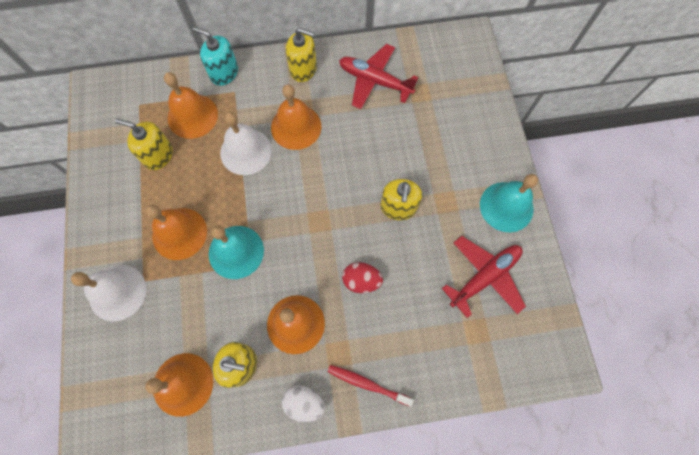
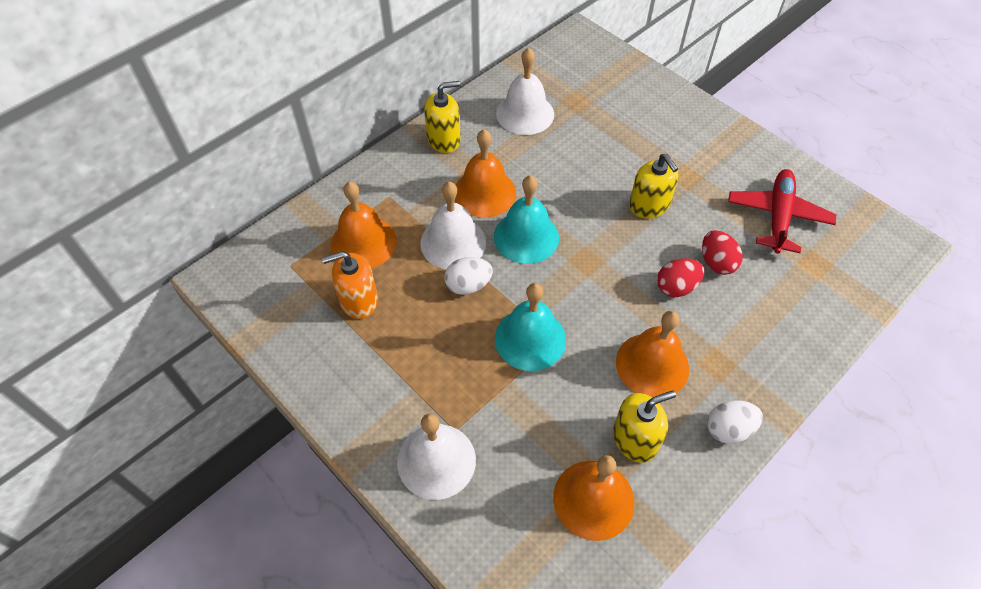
camera: 35 degrees left, 15 degrees down
yellow soap dispenser [115,118,173,170] -> orange soap dispenser [322,251,378,319]
orange bell [145,204,207,260] -> none
turquoise soap dispenser [193,27,238,86] -> none
red toothbrush [328,365,414,406] -> none
red plane [339,44,418,109] -> white bell [496,48,554,135]
turquoise bell [480,174,538,232] -> turquoise bell moved to [494,175,559,264]
none -> white egg [444,257,493,295]
none -> red egg [702,230,743,275]

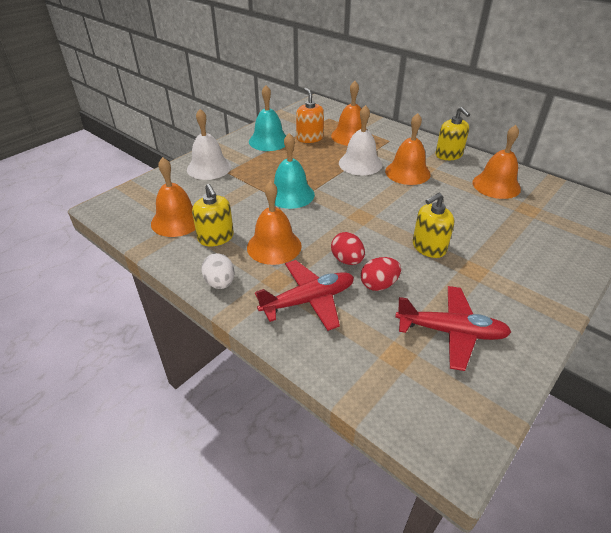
camera: 85 degrees right, 15 degrees down
white egg [444,257,493,295] -> none
turquoise bell [494,175,559,264] -> turquoise bell moved to [249,85,286,151]
white bell [496,48,554,135] -> orange bell [472,125,521,199]
none -> red plane [255,260,354,331]

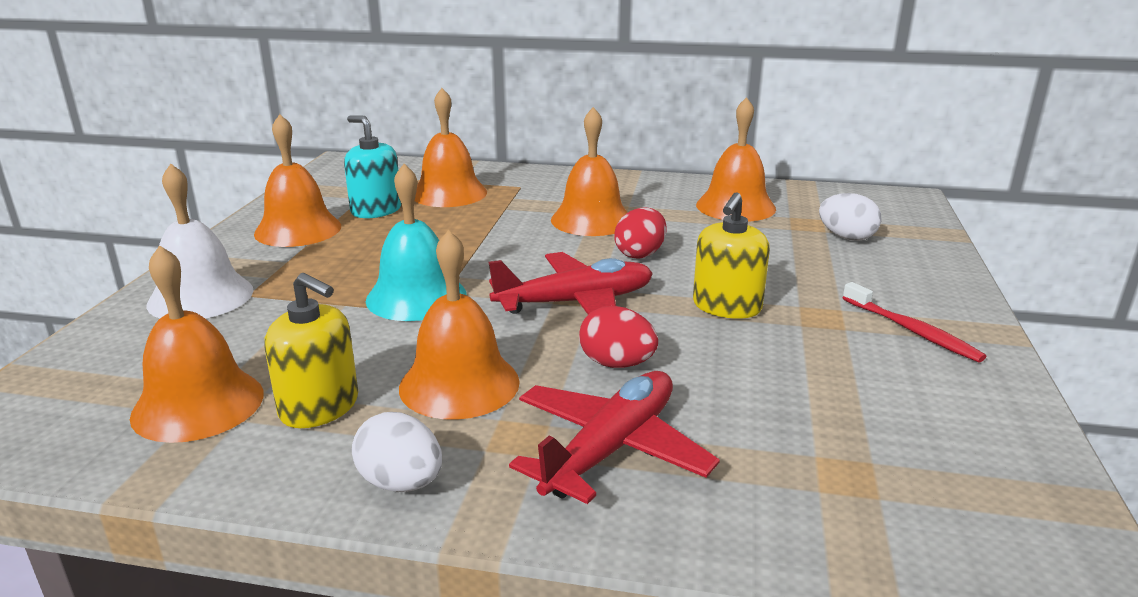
camera: 30 degrees left, 15 degrees down
turquoise bell [249,85,286,151] -> orange bell [254,114,341,247]
orange soap dispenser [296,88,324,143] -> turquoise soap dispenser [344,115,401,218]
white bell [339,105,382,175] -> none
red egg [361,257,401,291] -> red egg moved to [614,207,666,259]
red plane [395,286,511,371] -> red plane moved to [489,252,653,315]
yellow soap dispenser [436,107,470,160] -> none
none -> white egg [819,193,882,241]
none -> red toothbrush [843,282,986,363]

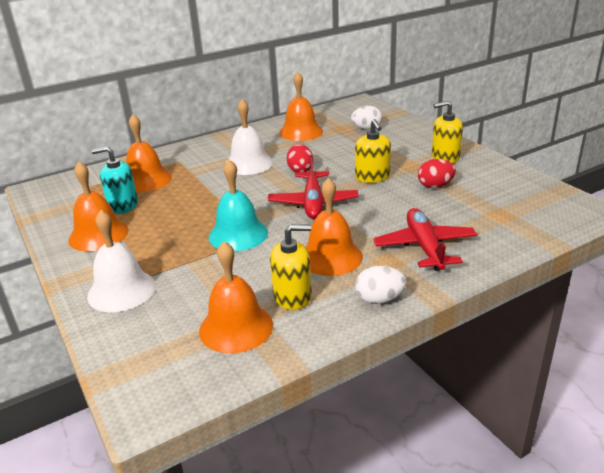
camera: 40 degrees left, 5 degrees up
red plane [489,252,653,315] -> red plane turned 150 degrees clockwise [268,155,359,219]
orange bell [551,107,628,236] -> white bell [227,99,273,175]
red egg [579,306,658,368] -> red egg moved to [418,159,456,188]
red toothbrush [843,282,986,363] -> yellow soap dispenser [432,101,463,163]

